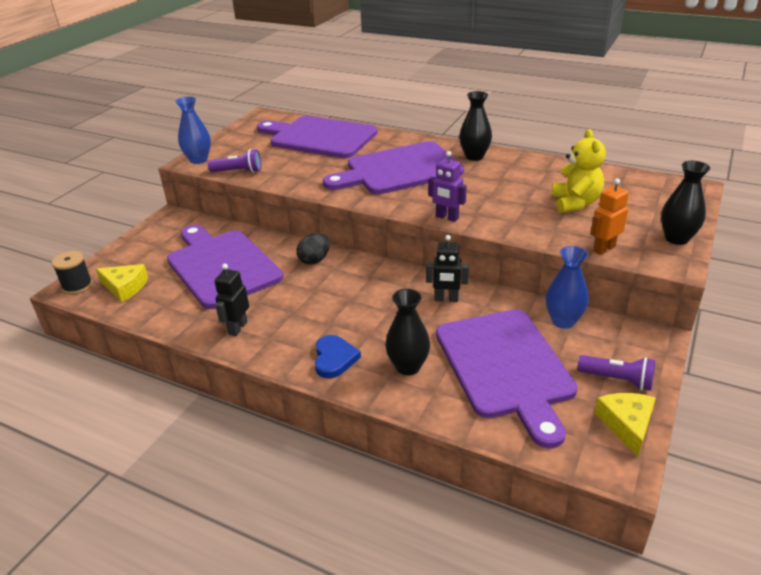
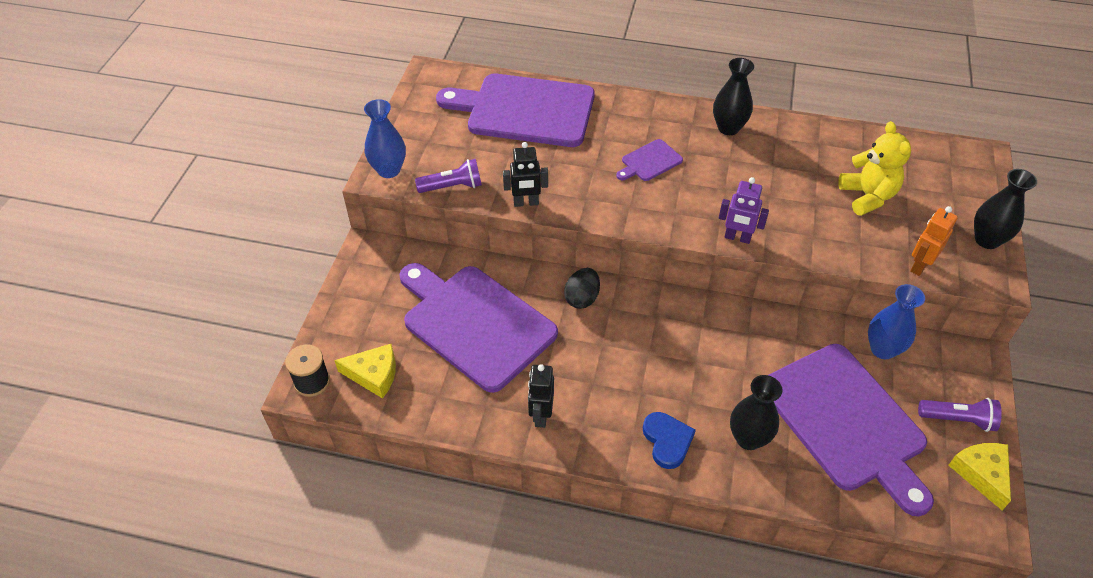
camera: 15 degrees left, 15 degrees up
purple cutting board [323,141,464,194] -> purple cutting board [616,139,683,181], size x0.43
black robot [426,235,469,302] -> black robot moved to [503,142,548,207]

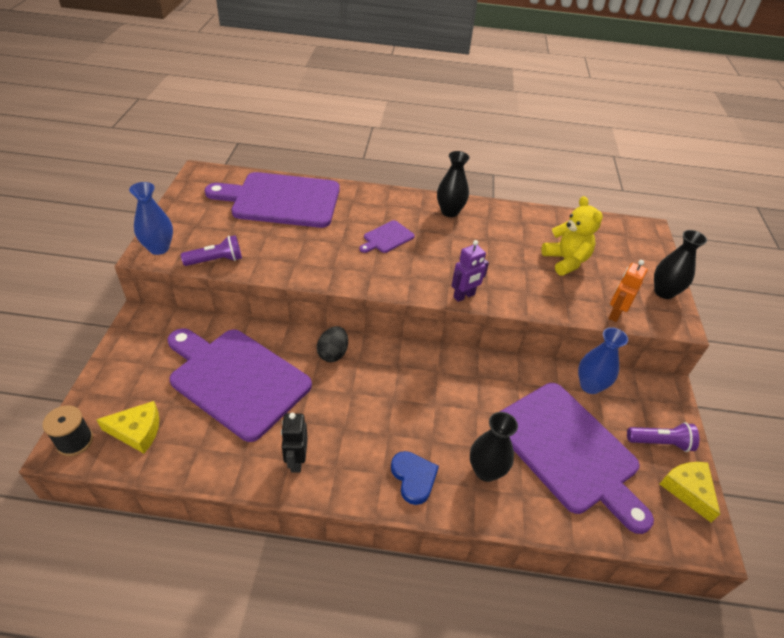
camera: 10 degrees left, 5 degrees down
black robot [503,142,548,207] -> none
purple robot [719,177,769,244] -> purple robot turned 45 degrees counterclockwise [451,240,489,302]

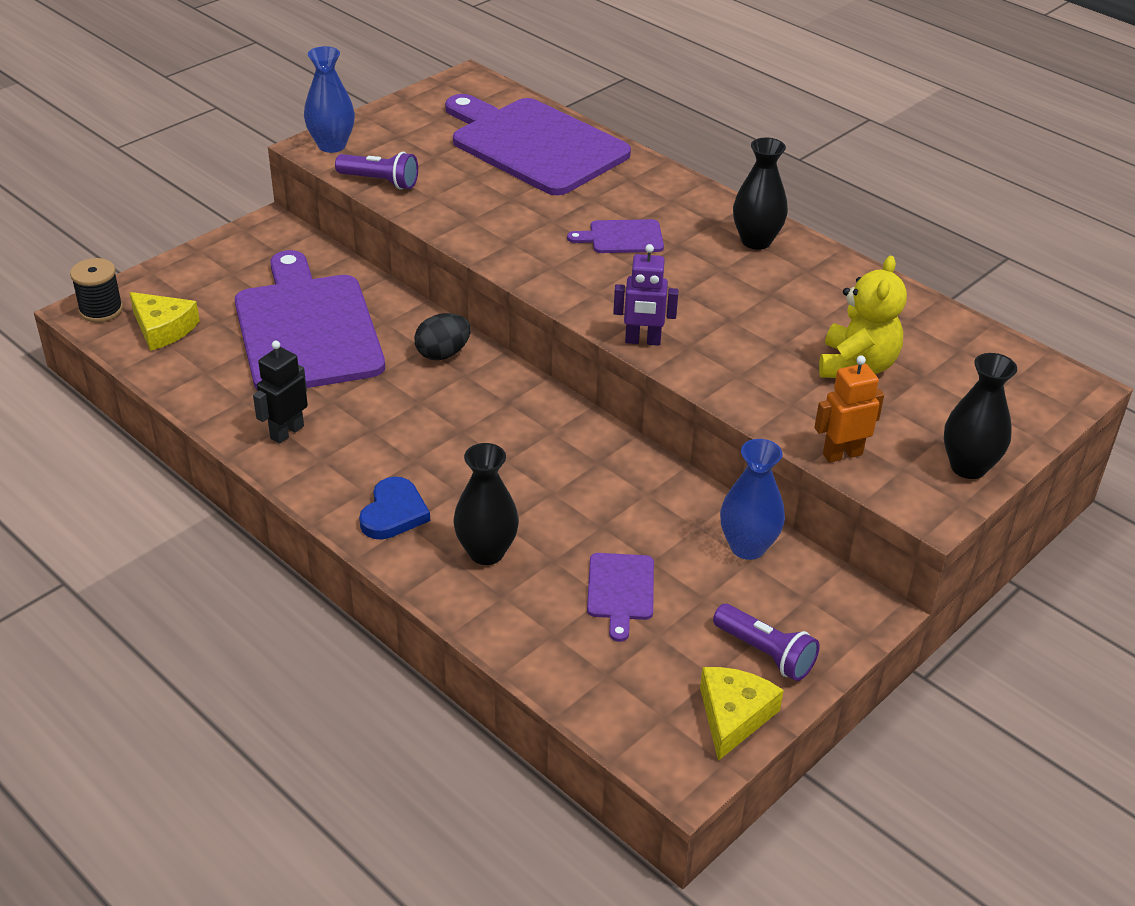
camera: 40 degrees right, 5 degrees down
purple cutting board [499,383,654,534] -> purple cutting board [587,553,654,642], size x0.43

